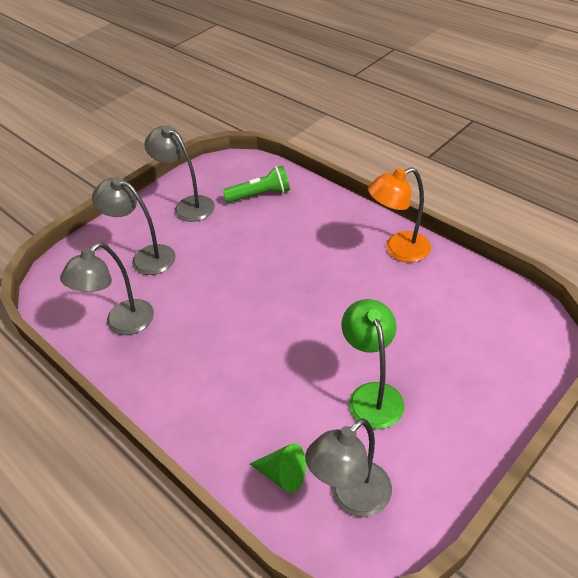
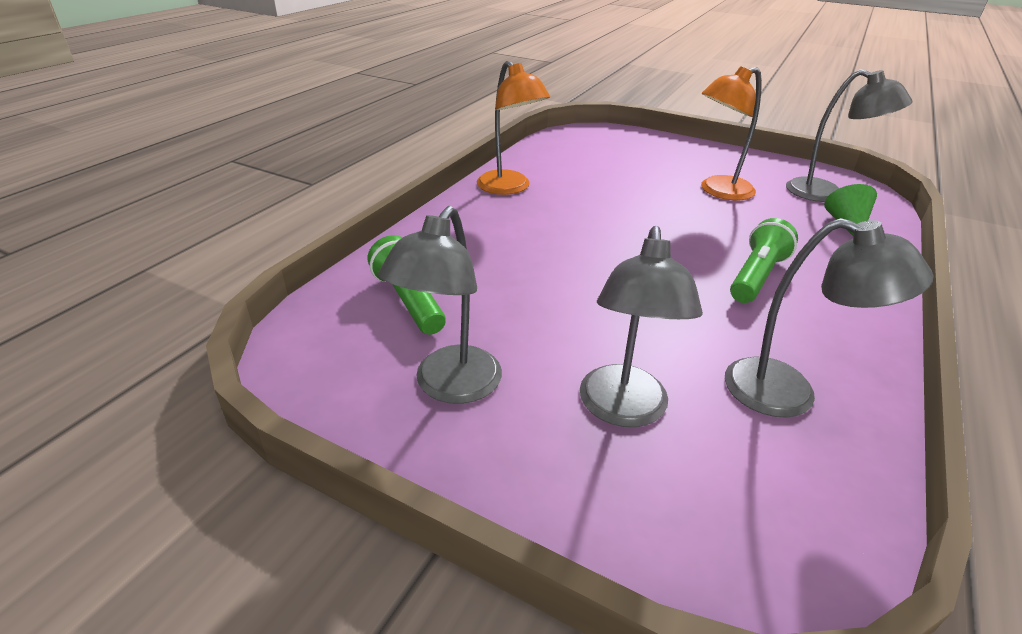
camera: 110 degrees left, 10 degrees down
green lamp [341,299,404,429] -> orange lamp [701,66,762,200]
none -> green flashlight [730,218,798,303]

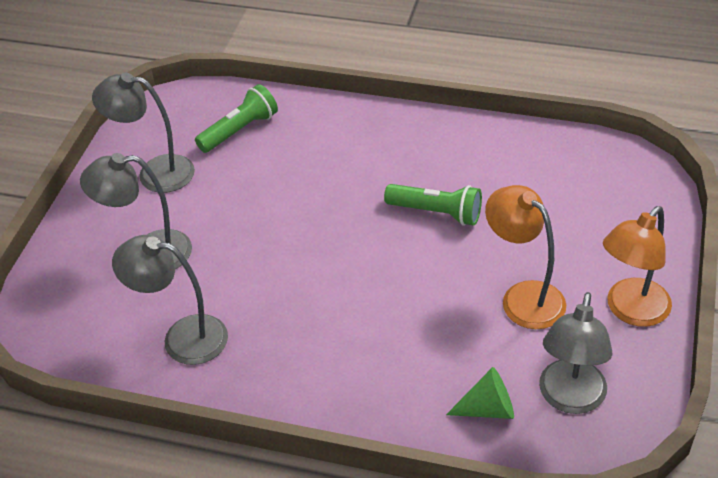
camera: 80 degrees right, 10 degrees up
orange lamp [477,61,550,195] -> orange lamp moved to [603,206,672,327]
grey lamp [725,218,933,418] -> grey lamp turned 90 degrees clockwise [112,235,228,365]
green flashlight [730,218,798,303] -> green flashlight moved to [384,184,482,226]

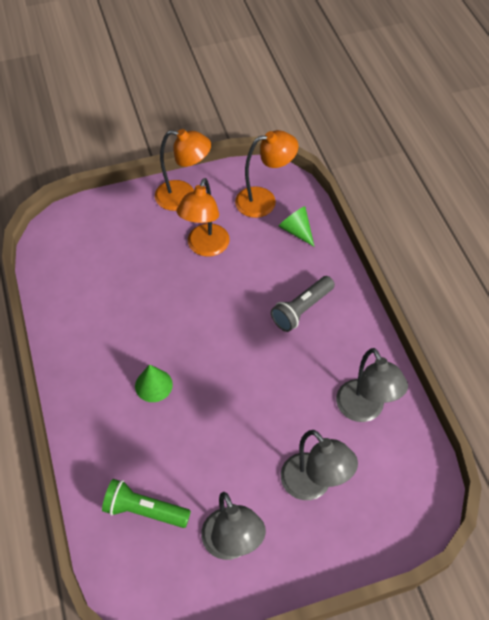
camera: 125 degrees left, 10 degrees up
green flashlight [384,184,482,226] -> none
grey lamp [539,292,612,414] -> orange lamp [235,130,298,218]
none -> green cone [135,364,173,402]
none -> grey flashlight [271,276,335,332]

